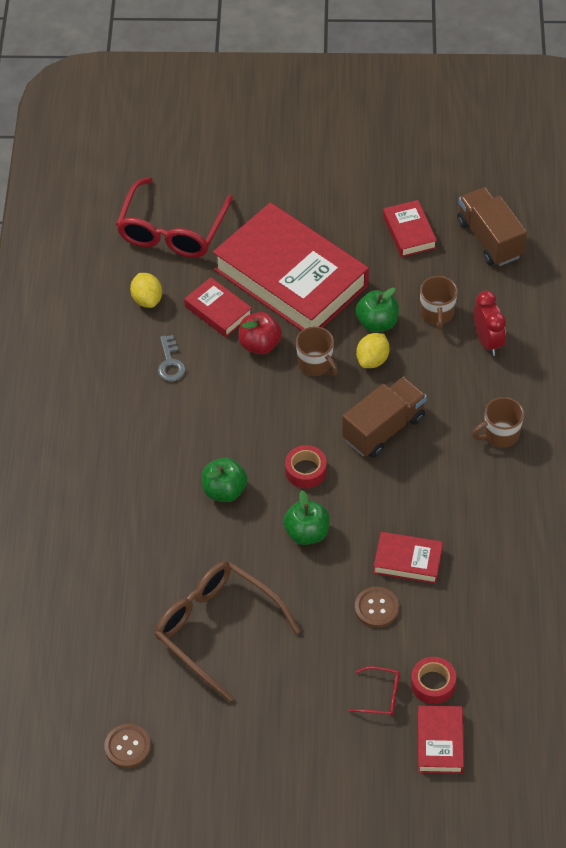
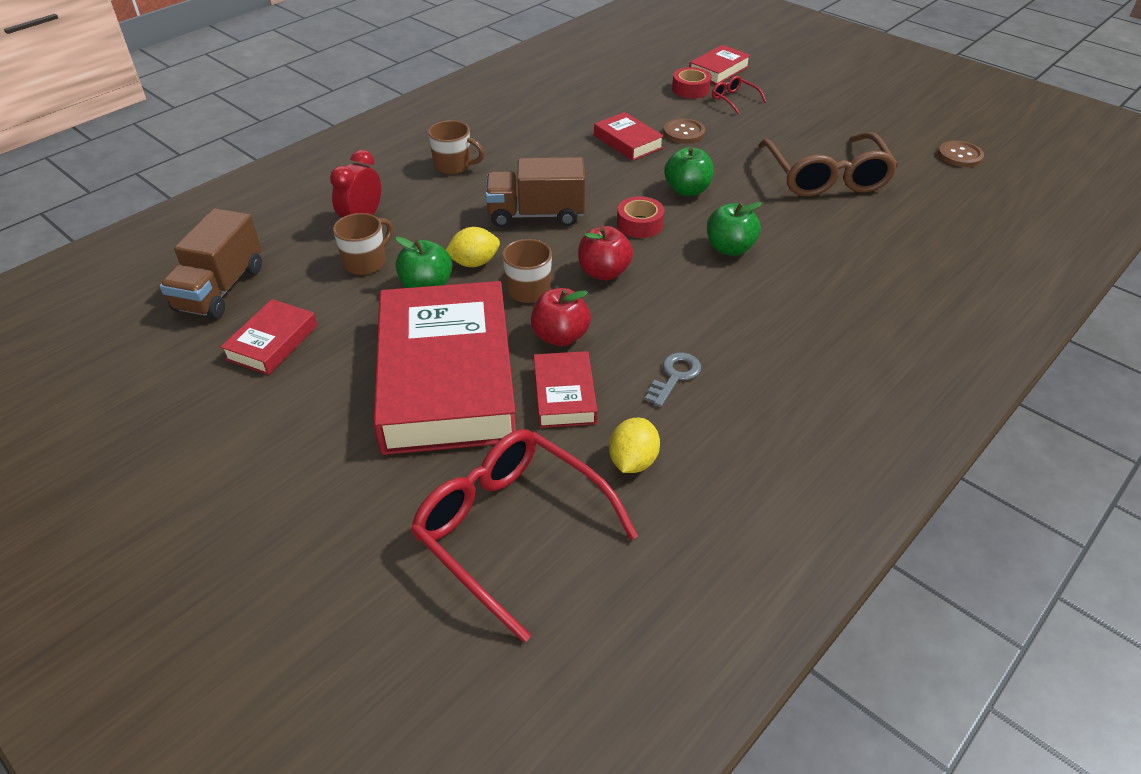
camera: 140 degrees left, 10 degrees down
red glasses [116,177,233,258] -> red glasses turned 105 degrees counterclockwise [411,429,638,643]
none -> red apple [578,226,633,280]

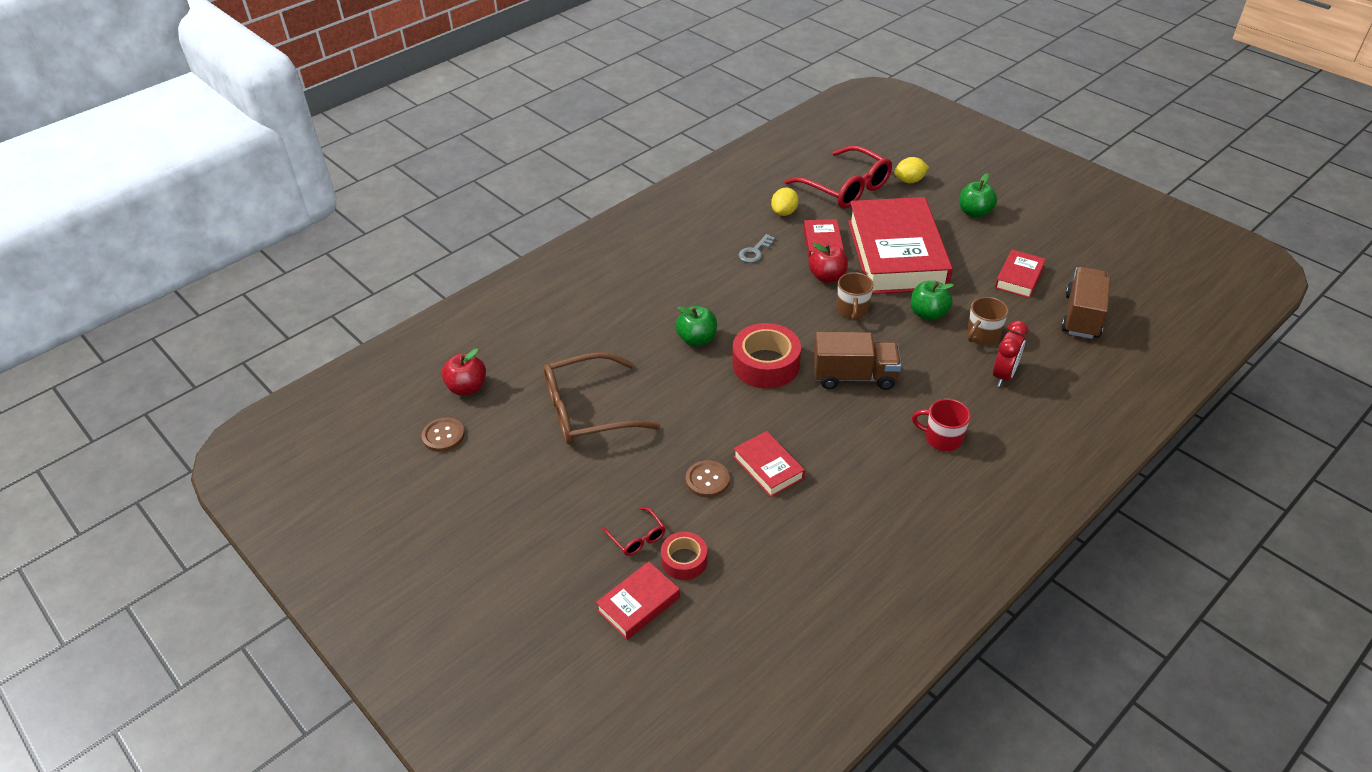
camera: 175 degrees left, 0 degrees up
brown mug [428,120,485,174] -> red mug [912,399,970,451]
yellow lemon [446,227,500,267] -> yellow lemon moved to [894,157,929,183]
red apple [578,226,633,280] -> red apple moved to [442,348,486,396]
red tape [617,196,664,238] -> red tape [732,323,801,389], size x1.74
green apple [664,147,714,196] -> green apple moved to [959,173,997,218]
brown glasses [758,132,898,197] -> brown glasses turned 105 degrees counterclockwise [544,352,660,445]

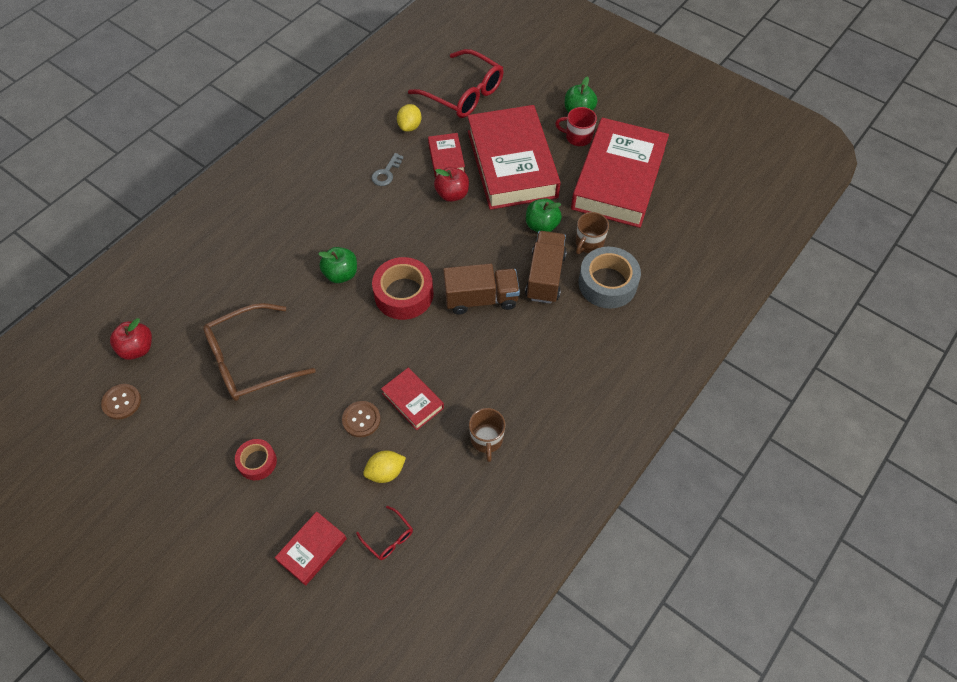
camera: 10 degrees left, 15 degrees up
red glasses [602,507,666,556] -> red glasses moved to [356,506,413,560]
red tape [661,532,707,580] -> red tape moved to [235,439,277,480]
brown mug [837,272,874,321] -> brown mug moved to [469,408,505,462]
yellow lemon [894,157,929,183] -> yellow lemon moved to [363,451,406,483]
red mug [912,399,970,451] -> red mug moved to [555,107,597,146]
red clock [993,321,1028,387] -> grey tape [578,247,641,309]
red book [995,250,1046,298] -> red book [571,118,669,228], size x2.29
brown truck [1061,267,1111,339] -> brown truck moved to [525,231,567,304]

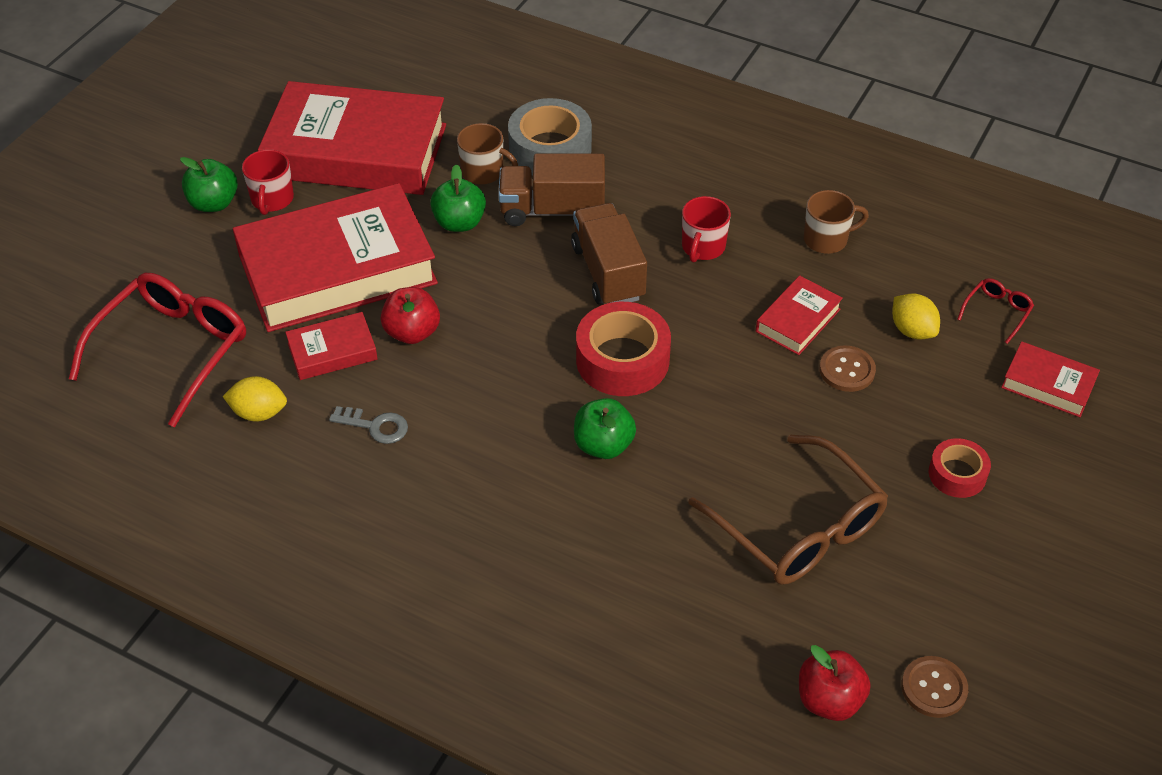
camera: 100 degrees left, 10 degrees down
none -> red mug [682,196,731,263]

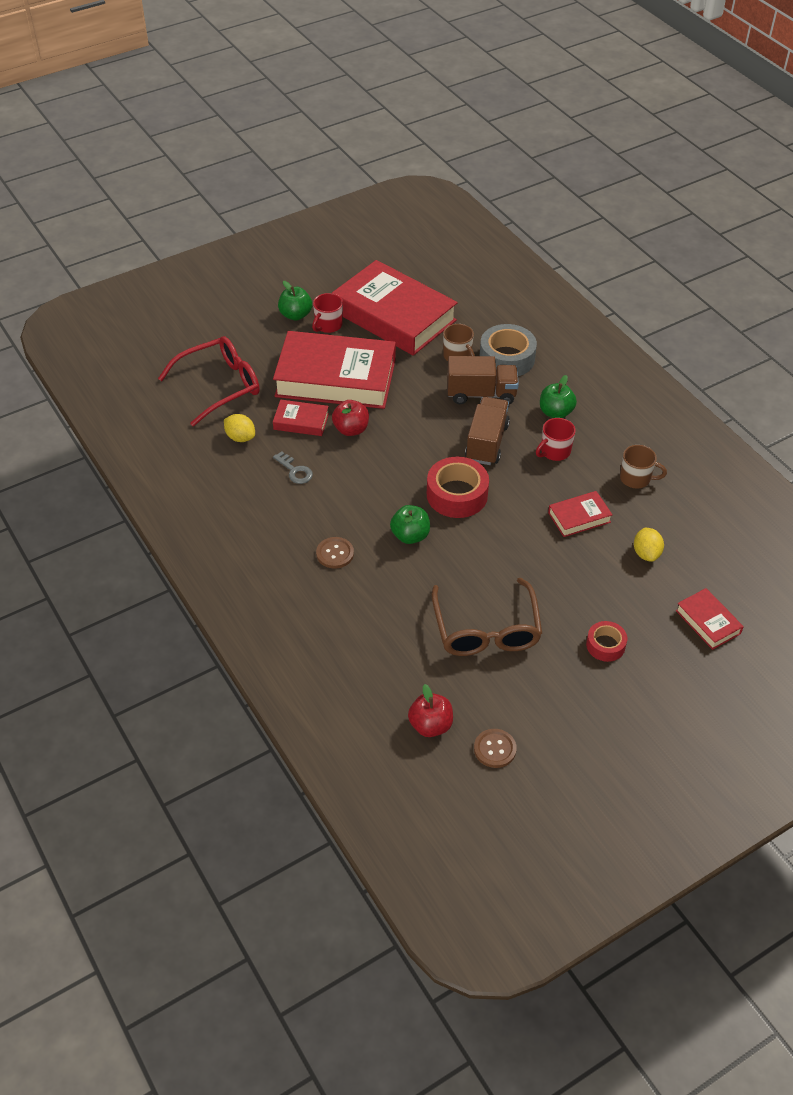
camera: 30 degrees right, 0 degrees up
green apple [430,165,486,232] -> green apple moved to [540,375,577,418]
brown truck [498,153,605,226] -> brown truck turned 150 degrees clockwise [447,356,519,404]
brown button [820,345,876,392] -> brown button moved to [316,537,354,569]
red glasses [957,278,1034,344] -> none

